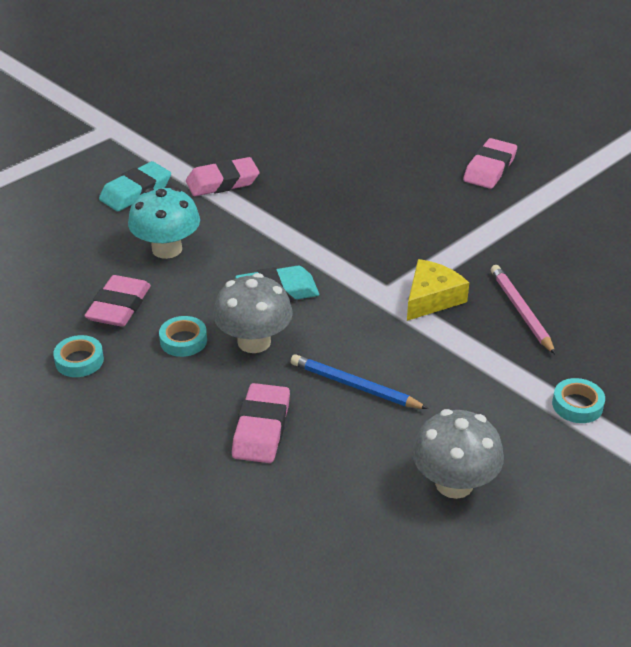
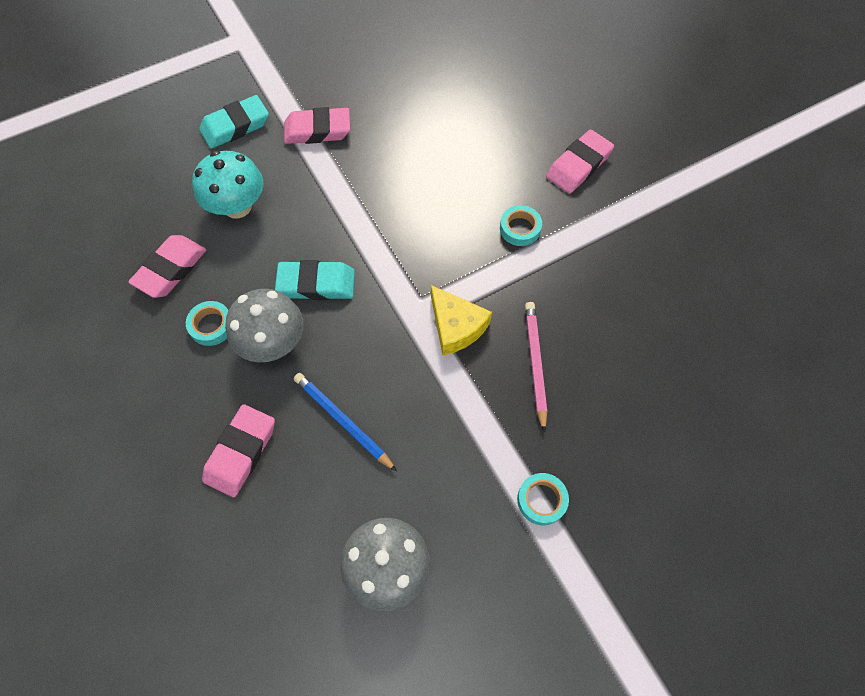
camera: 15 degrees right, 25 degrees up
turquoise tape [53,335,104,377] -> turquoise tape moved to [500,205,542,246]
yellow cheese [407,259,469,321] -> yellow cheese turned 90 degrees clockwise [431,285,492,355]

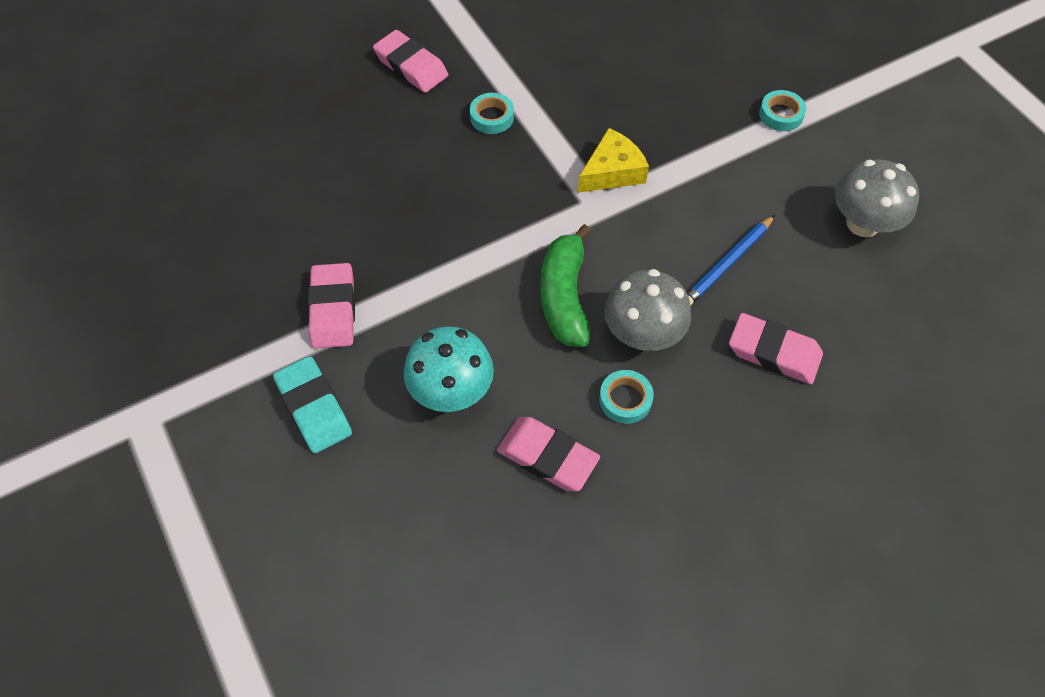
camera: 90 degrees left, 5 degrees down
turquoise eraser [275,260,355,300] -> green banana [540,224,591,347]
pink pencil [525,302,547,433] -> none

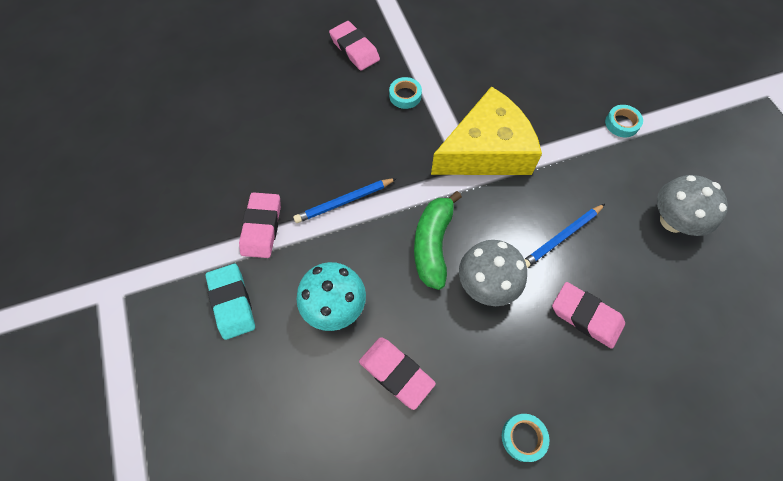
camera: 10 degrees right, 5 degrees up
yellow cheese [578,128,649,193] -> yellow cheese [431,86,542,175], size x1.90
turquoise tape [599,370,654,424] -> turquoise tape moved to [502,414,549,462]
none -> blue pencil [293,178,397,223]

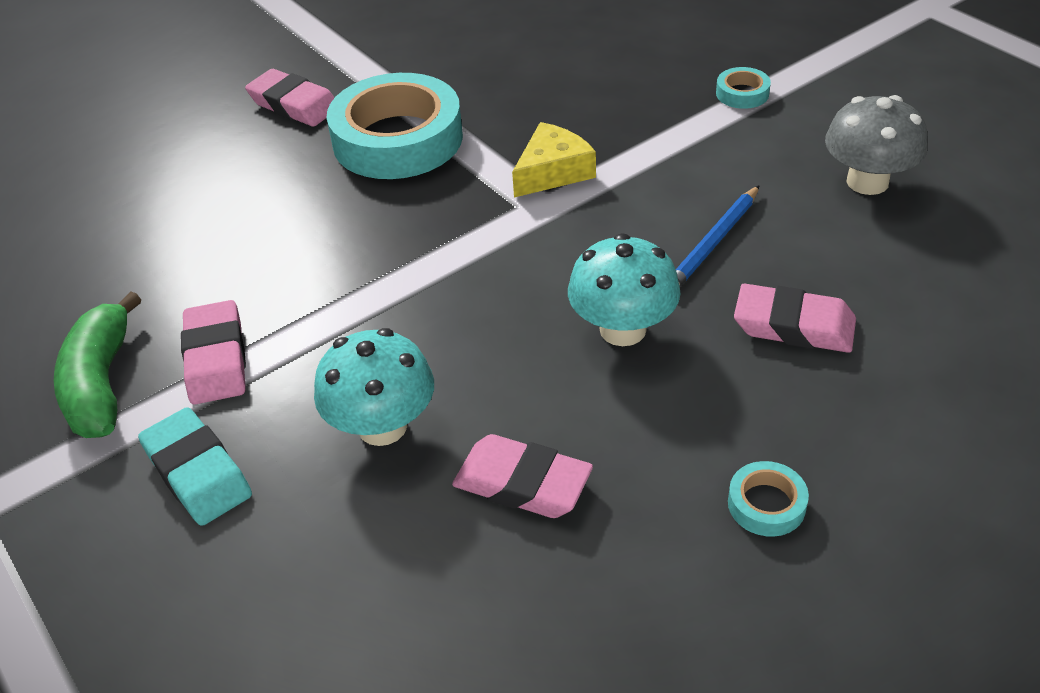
camera: 15 degrees left, 20 degrees down
blue pencil [293,178,397,223] -> none
turquoise tape [389,77,422,109] -> turquoise tape [327,73,463,179], size x2.44
green banana [414,191,462,290] -> green banana moved to [54,292,141,438]
yellow cheese [431,86,542,175] -> yellow cheese [512,122,596,198], size x0.53
grey mushroom [459,240,527,306] -> turquoise mushroom [568,233,681,346]

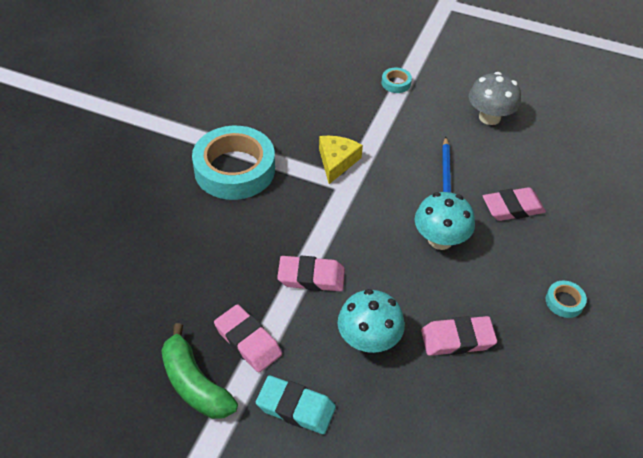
camera: 35 degrees left, 5 degrees up
pink eraser [245,69,335,127] -> pink eraser moved to [277,256,345,291]

